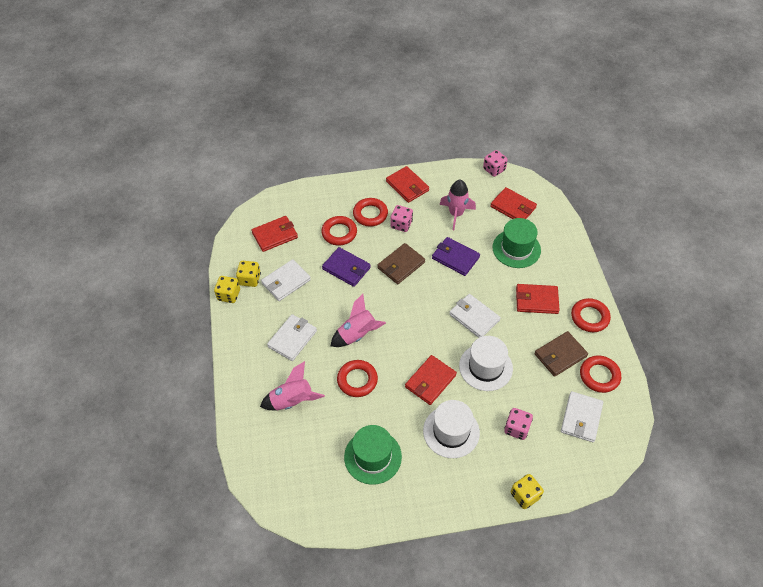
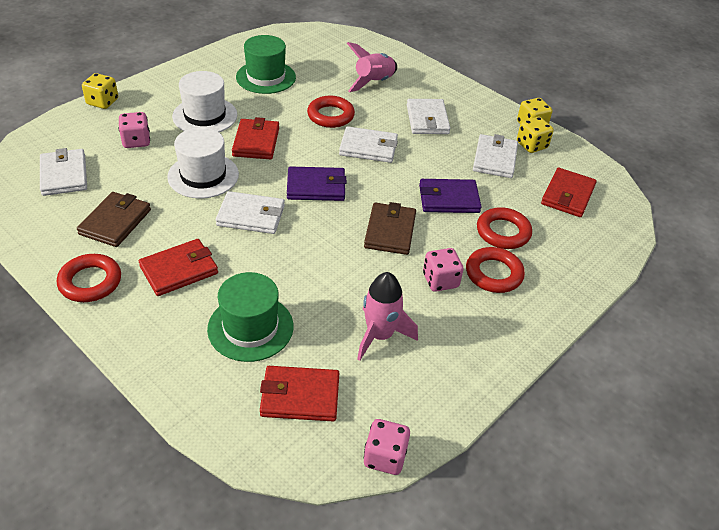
camera: 140 degrees right, 10 degrees down
pink rocket [331,294,386,347] -> white wallet [339,126,398,163]
red wallet [386,166,429,203] -> none
purple wallet [432,237,480,276] -> purple wallet moved to [287,167,347,201]
red ring [580,355,621,393] -> none

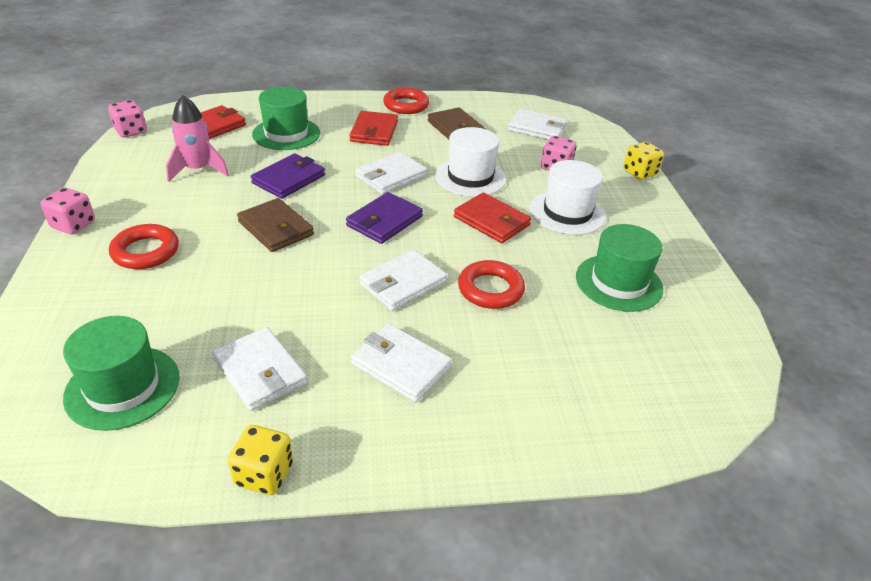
camera: 130 degrees right, 5 degrees down
pink rocket [347,42,397,92] -> none
purple wallet [419,179,482,213] -> purple wallet moved to [251,153,325,199]
pink dice [423,248,464,292] -> pink dice moved to [41,188,95,234]
red ring [477,207,532,249] -> none
yellow dice [517,117,554,153] -> none
red wallet [541,168,597,217] -> green hat [63,316,180,431]

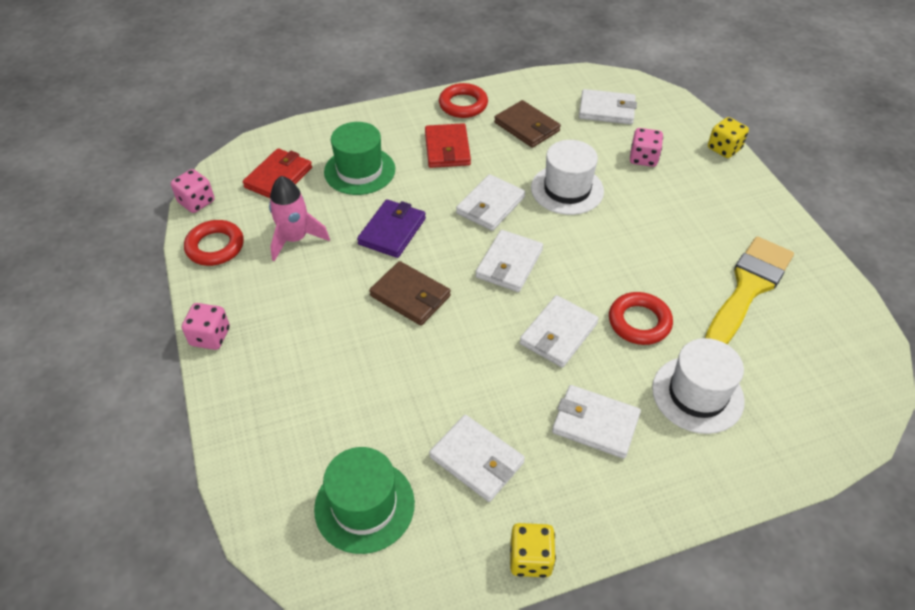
camera: 10 degrees left, 10 degrees up
red ring [109,224,179,269] -> red ring moved to [184,220,244,266]
purple wallet [346,192,423,244] -> white wallet [476,230,543,292]
red wallet [454,192,531,243] -> none
white hat [530,160,606,235] -> white hat moved to [652,338,745,434]
green hat [576,224,663,312] -> yellow brush [705,236,794,344]

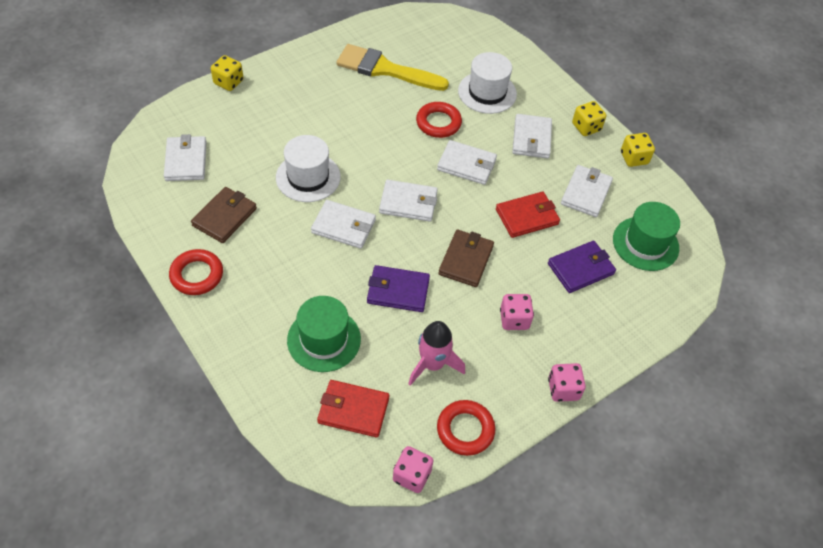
camera: 110 degrees left, 5 degrees up
red wallet [425,123,471,168] -> red wallet moved to [496,192,560,238]
pink dice [630,128,663,167] -> pink dice moved to [500,294,534,330]
none -> purple wallet [548,241,616,293]
none -> yellow dice [572,101,606,136]

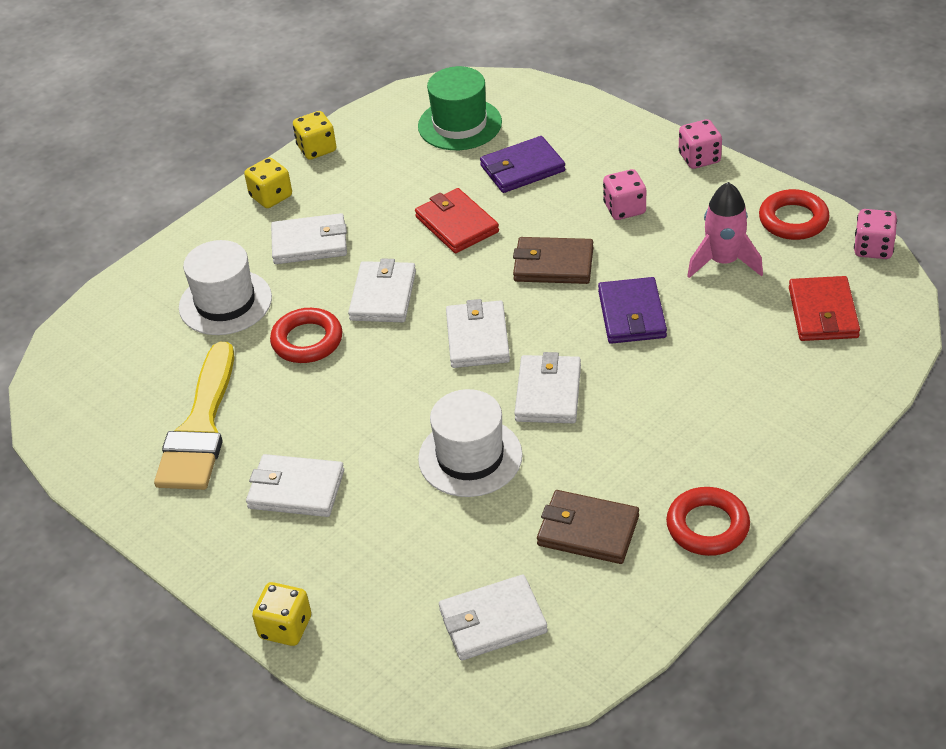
camera: 95 degrees left, 10 degrees down
green hat [287,296,361,372] -> none
purple wallet [548,241,616,293] -> purple wallet turned 75 degrees counterclockwise [480,136,565,193]
white wallet [561,165,613,217] -> white wallet moved to [246,454,344,517]

